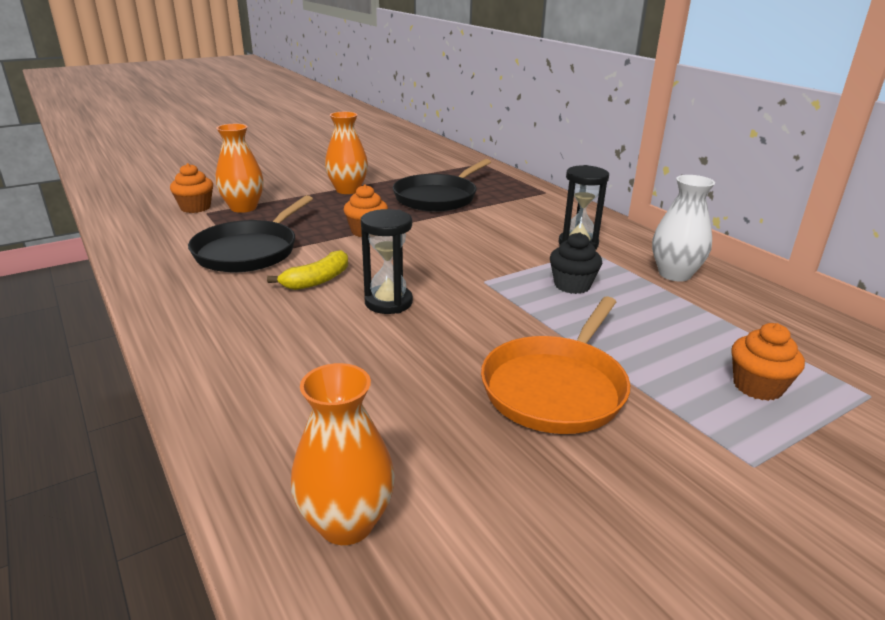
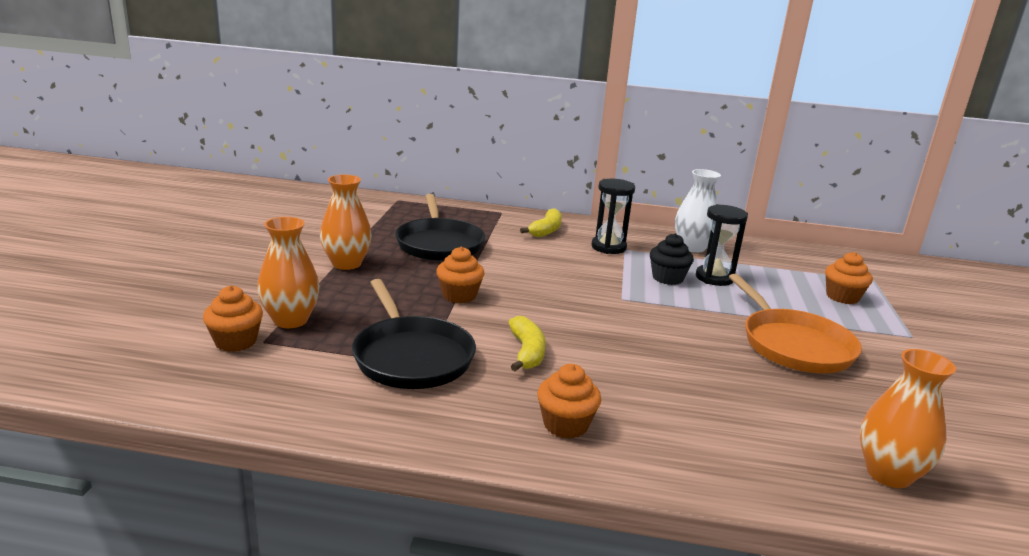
camera: 50 degrees left, 5 degrees down
black hourglass [361,209,413,314] -> black hourglass moved to [696,204,748,286]
none -> yellow banana [520,208,562,237]
none -> orange cupcake [537,364,601,439]

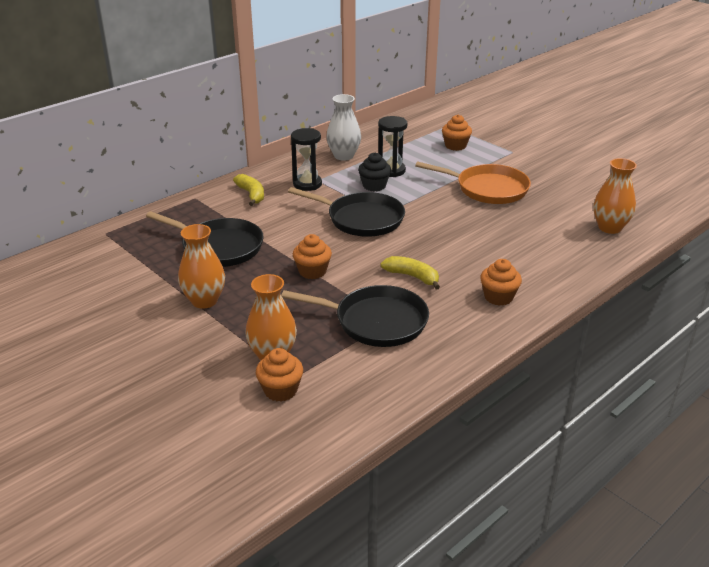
camera: 50 degrees left, 10 degrees up
none -> black pan [288,187,405,237]

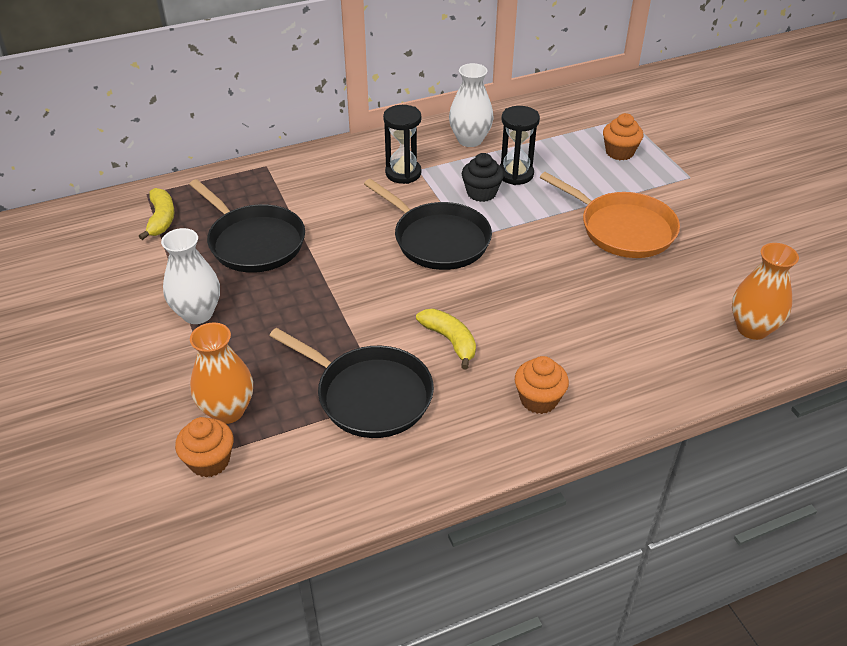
camera: 20 degrees right, 10 degrees up
orange vase [178,224,225,309] -> white vase [161,228,220,324]
yellow banana [233,174,264,206] -> yellow banana moved to [139,188,174,240]
orange cupcake [293,234,332,279] -> none

